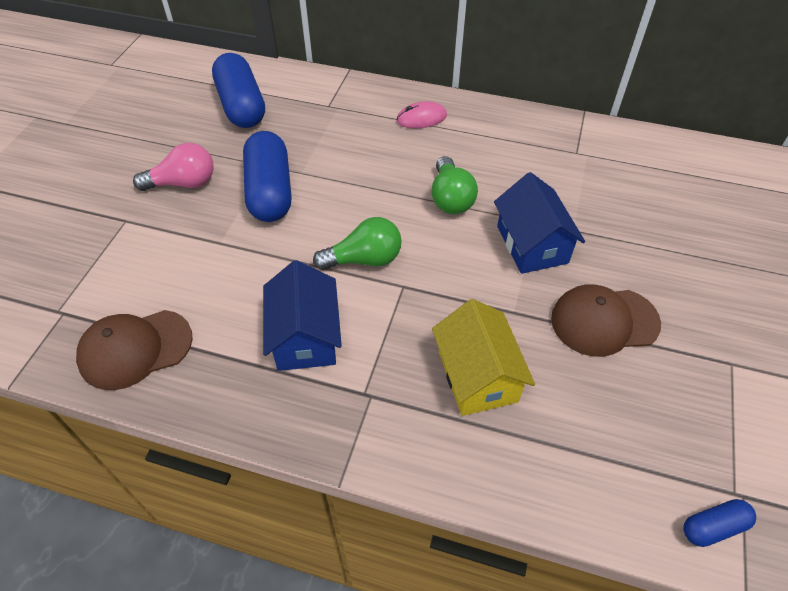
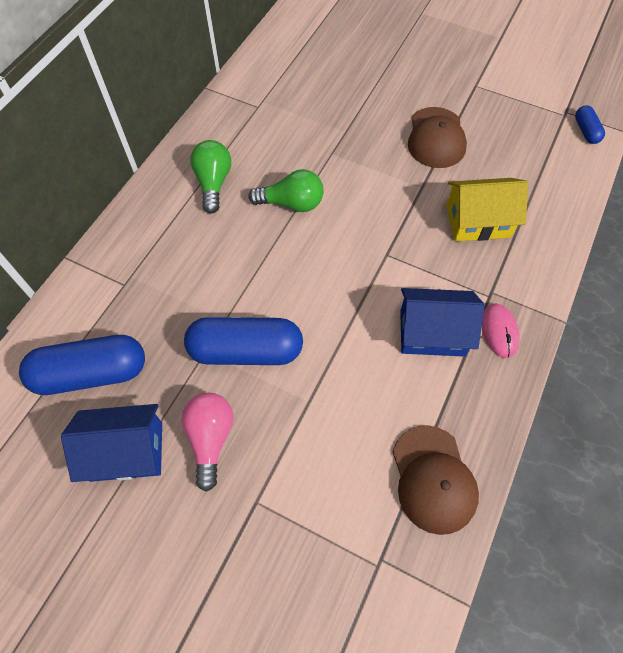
camera: 80 degrees left, 10 degrees up
green light bulb [313,217,402,270] -> green light bulb moved to [190,140,231,213]
pink mouse [396,101,447,129] -> pink mouse moved to [482,303,520,358]
blue house [494,172,585,274] -> blue house moved to [61,404,162,482]

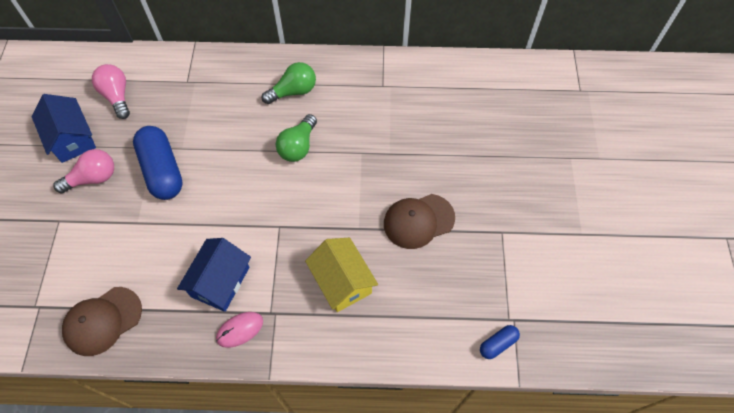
camera: 65 degrees right, 0 degrees up
blue capsule [19,335,145,395] -> pink light bulb [92,64,130,119]
green light bulb [248,169,324,212] -> green light bulb turned 45 degrees clockwise [276,114,317,162]
blue house [400,288,484,357] -> blue house turned 45 degrees clockwise [177,238,251,312]

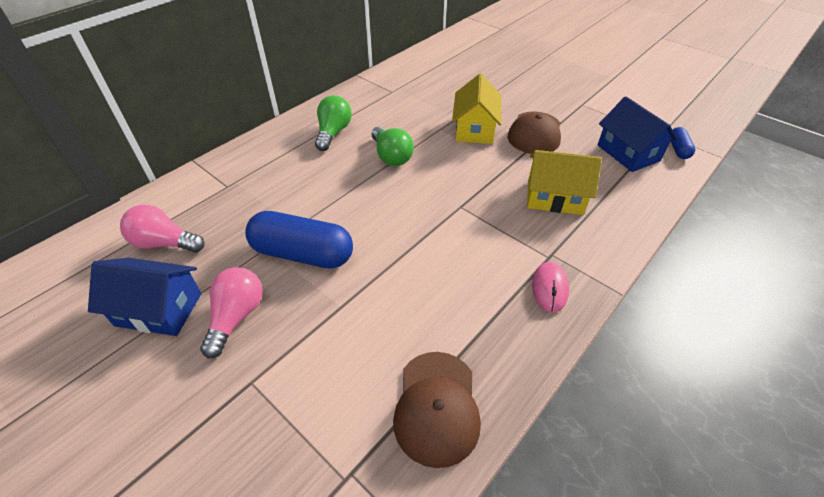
camera: 50 degrees left, 15 degrees down
blue house [177,238,251,312] -> blue house moved to [597,97,678,172]
none -> yellow house [452,74,501,144]

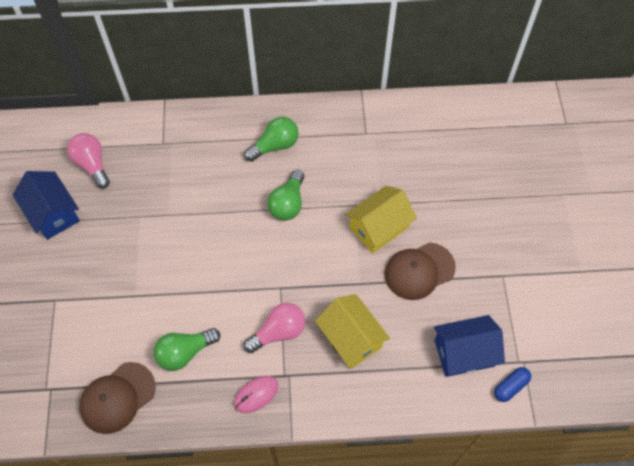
camera: 45 degrees right, 15 degrees up
pink light bulb [200,267,263,359] -> pink light bulb moved to [244,303,306,353]
blue capsule [245,211,353,269] -> none
blue house [597,97,678,172] -> blue house turned 60 degrees clockwise [434,315,505,377]
none -> green light bulb [154,328,220,371]

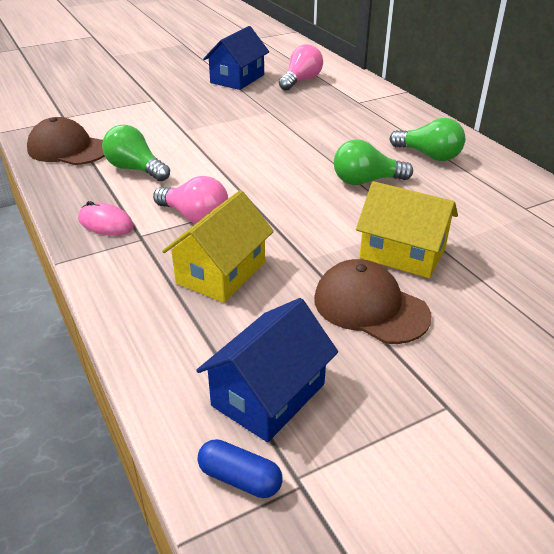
camera: 65 degrees right, 25 degrees down
blue house [434,315,505,377] -> blue house turned 75 degrees clockwise [196,298,338,442]

